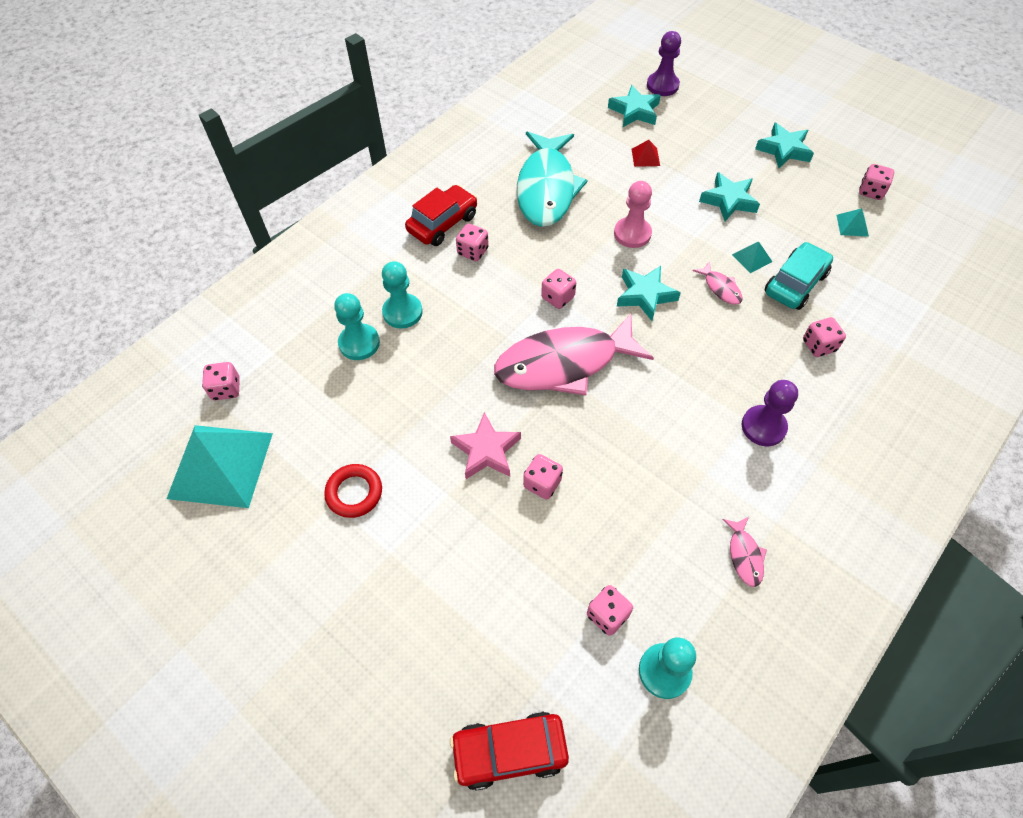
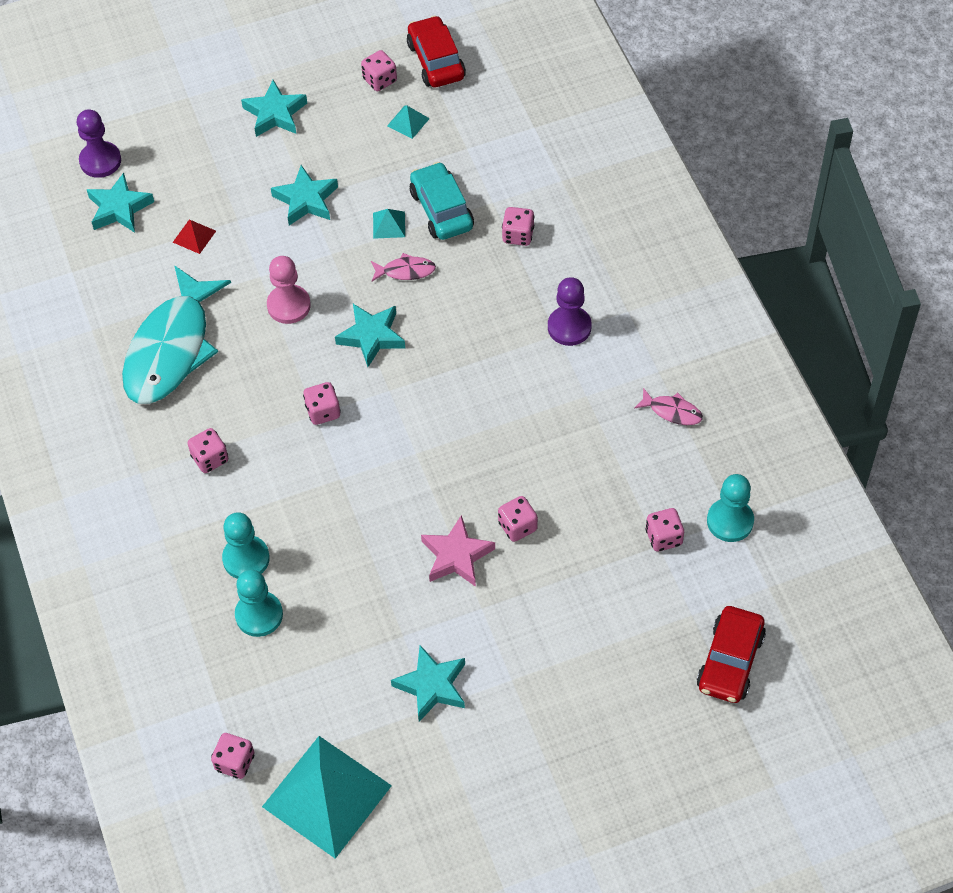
camera: 60 degrees left, 0 degrees up
red ring [324,464,382,518] -> turquoise star [391,645,465,722]
red car [405,185,477,246] -> red car moved to [407,15,466,87]
pink fish [494,314,654,395] -> none
turquoise fish [517,131,588,227] -> turquoise fish turned 75 degrees clockwise [122,265,231,404]

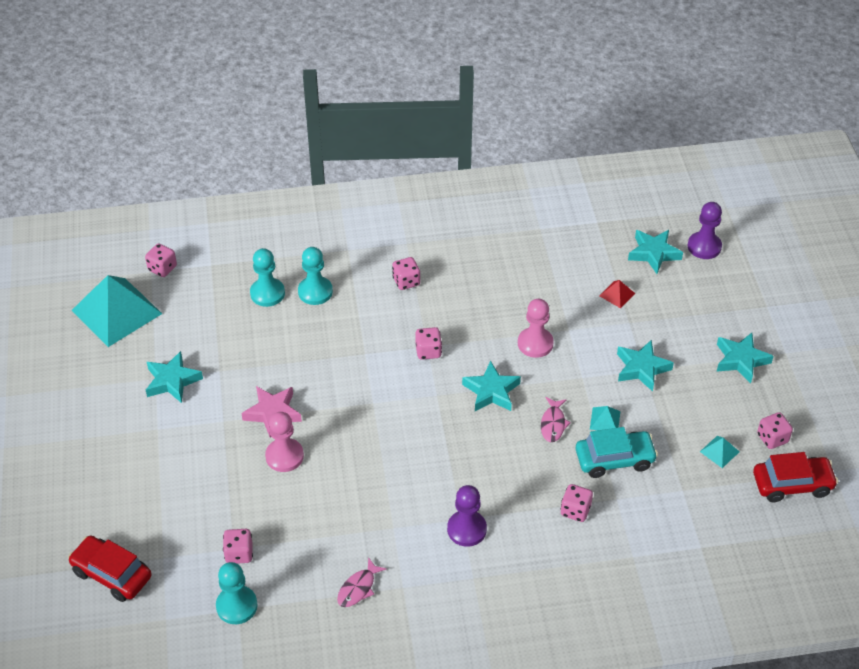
camera: 100 degrees right, 10 degrees down
turquoise fish [122,265,231,404] -> none
pink dice [498,496,538,542] -> pink pawn [265,412,304,472]

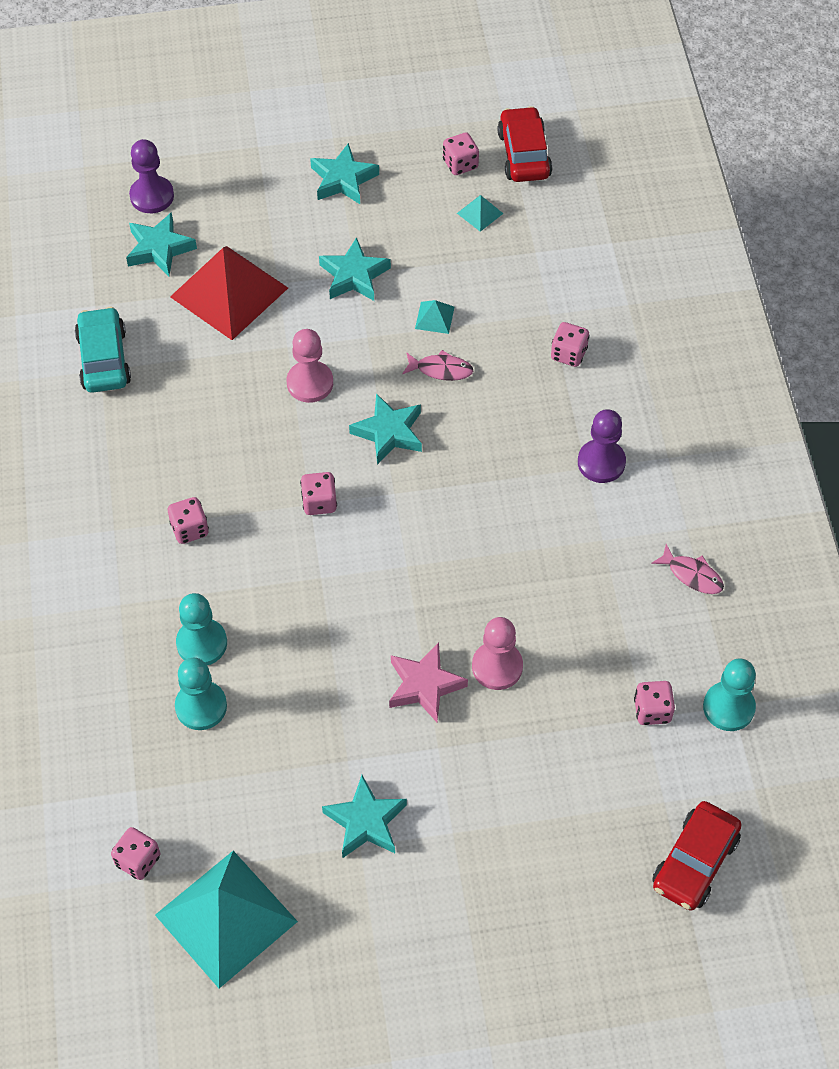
camera: 90 degrees left, 10 degrees up
turquoise car [576,427,658,478] -> turquoise car moved to [75,307,131,393]
red pyramid [599,280,635,308] -> red pyramid [170,246,288,340], size x2.47

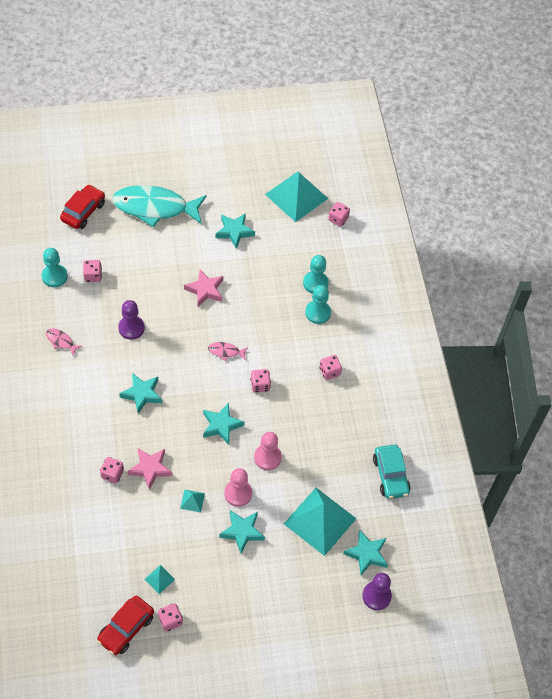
camera: 175 degrees right, 0 degrees up
red pyramid [170,246,288,340] -> turquoise pyramid [284,488,357,556]
turquoise star [310,143,379,204] -> turquoise star moved to [119,373,162,414]
pink fish [402,350,473,381] -> pink fish moved to [208,342,248,361]
pink pawn [472,617,523,690] -> pink pawn moved to [224,468,252,507]
red car [497,106,552,182] -> red car turned 45 degrees clockwise [97,596,154,655]
purple pawn [578,409,626,483] -> purple pawn moved to [118,300,145,340]
none -> turquoise fish [112,185,206,227]
none -> pink star [127,448,172,490]

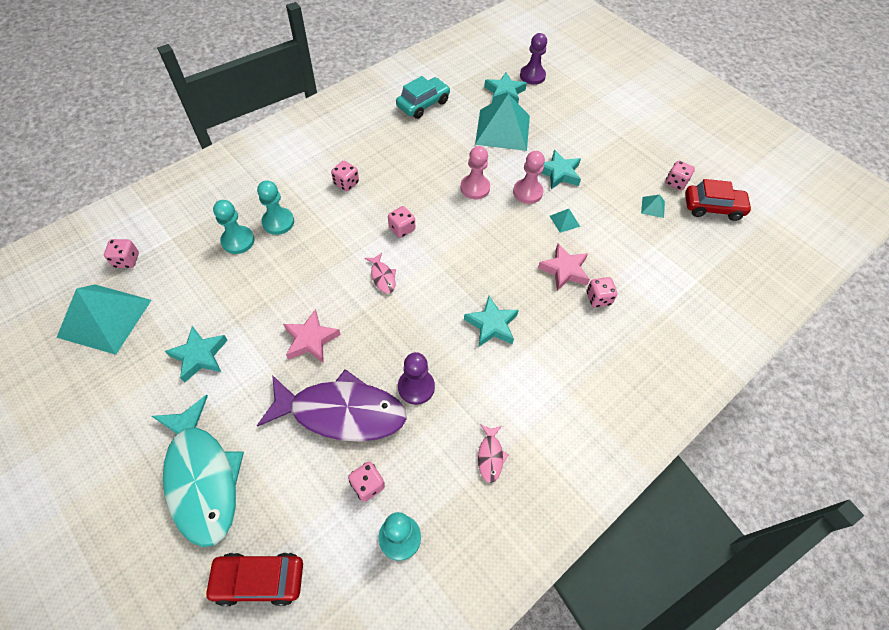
camera: 120 degrees left, 0 degrees up
turquoise star [203,403,244,445] -> none
none -> purple fish [257,369,407,442]

